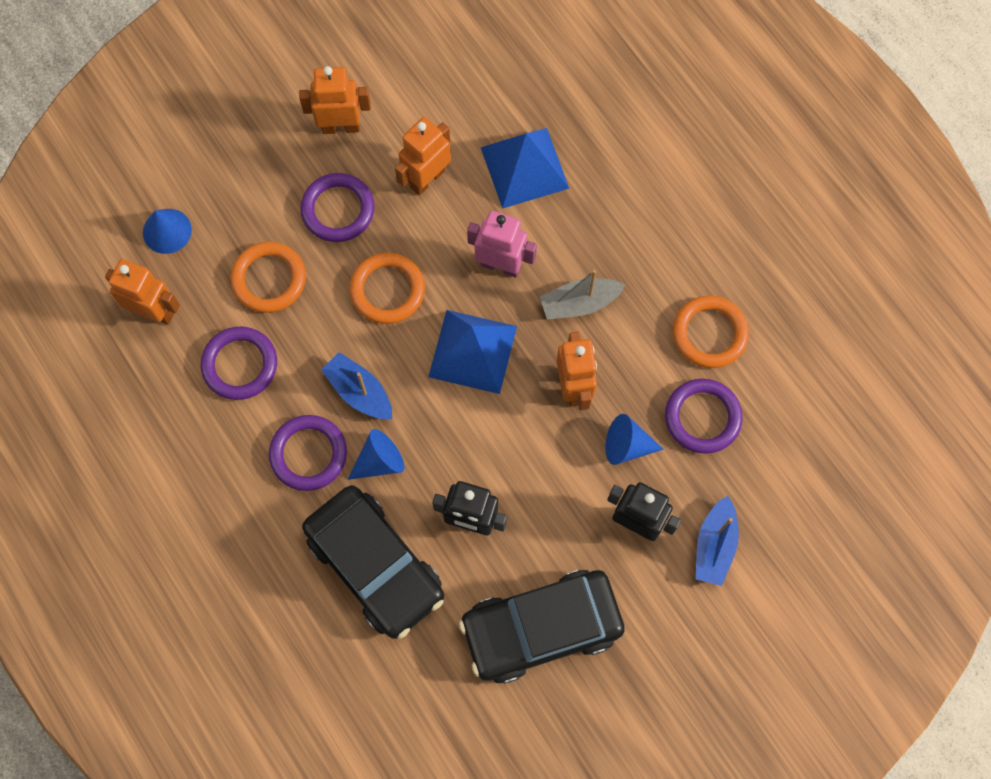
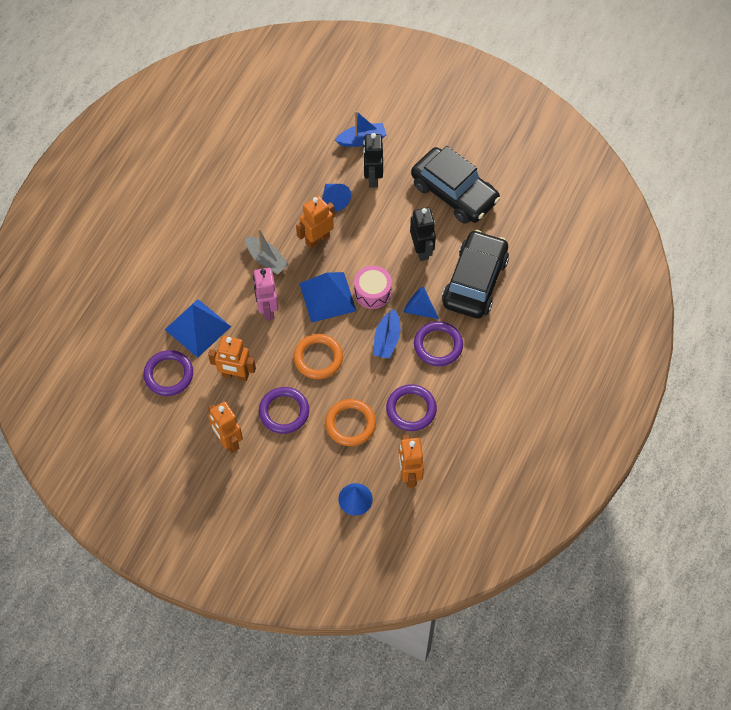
camera: 120 degrees left, 10 degrees down
purple ring [665,379,743,454] -> purple ring moved to [143,350,193,396]
orange ring [673,296,749,368] -> none
none -> pink drum [354,266,392,309]

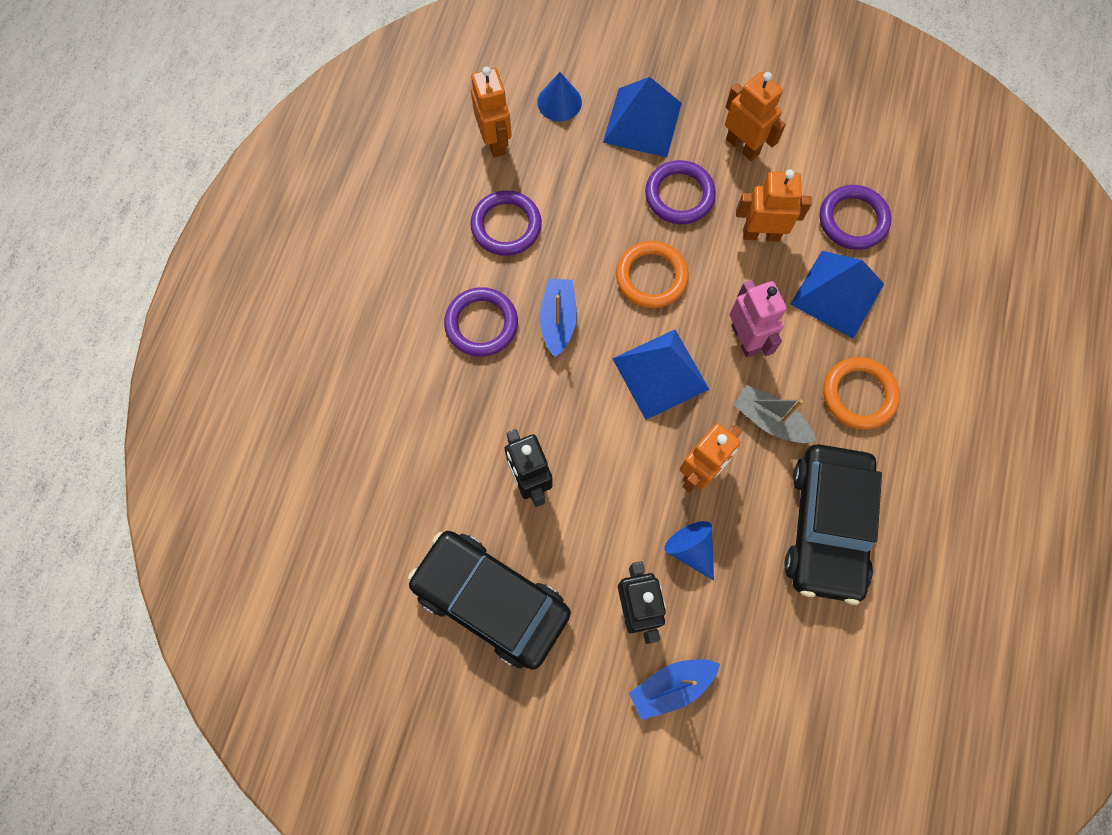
camera: 170 degrees right, 10 degrees up
orange ring [325,399,376,446] -> orange ring moved to [823,357,900,430]
pink drum [354,266,392,309] -> none
blue cone [404,287,439,319] -> none
black car [442,230,509,319] -> black car moved to [784,444,882,605]
none -> blue pyramid [603,77,682,158]

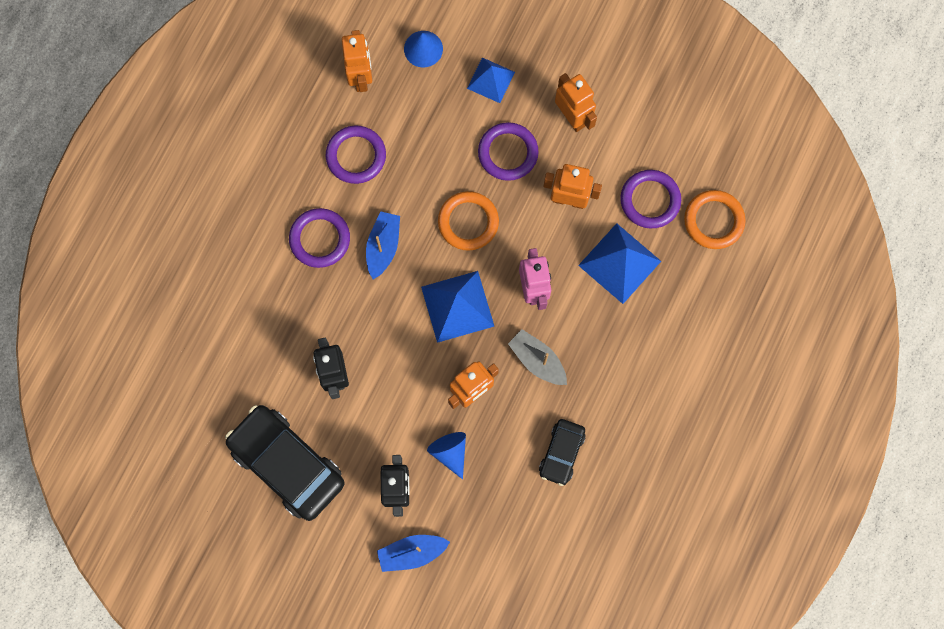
camera: 10 degrees right, 5 degrees up
blue pyramid [603,77,682,158] -> blue pyramid [467,58,515,103], size x0.64
black car [784,444,882,605] -> black car [539,419,586,486], size x0.53
orange ring [823,357,900,430] -> orange ring moved to [684,190,746,249]

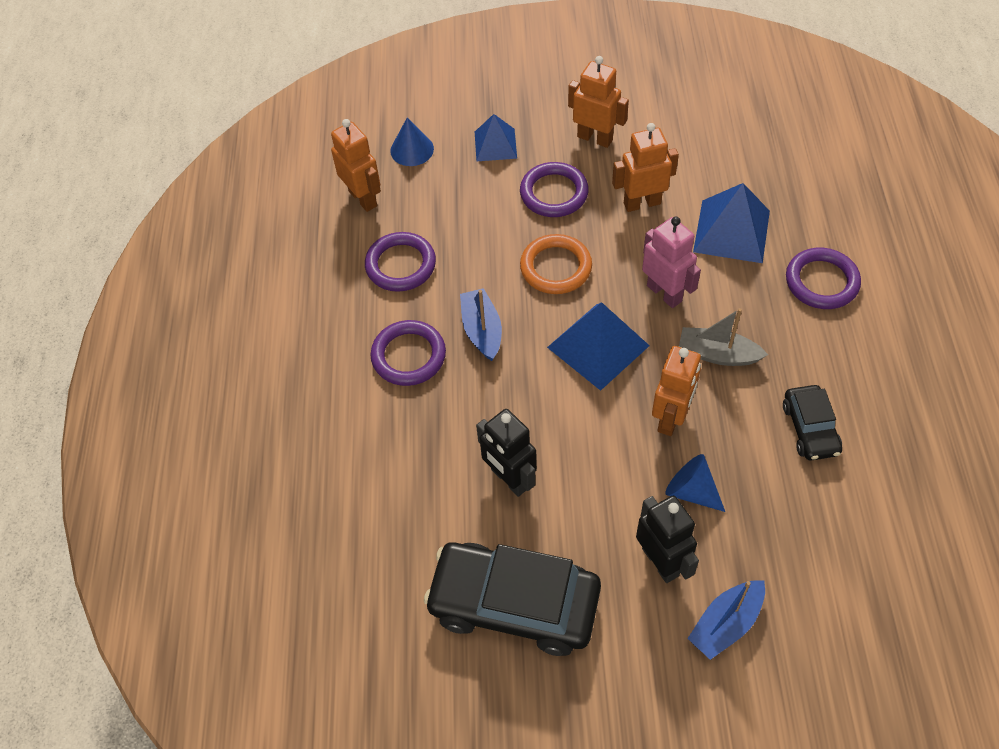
camera: 25 degrees left, 20 degrees down
purple ring [620,170,681,228] -> purple ring moved to [786,248,861,309]
orange ring [684,190,746,249] -> none

